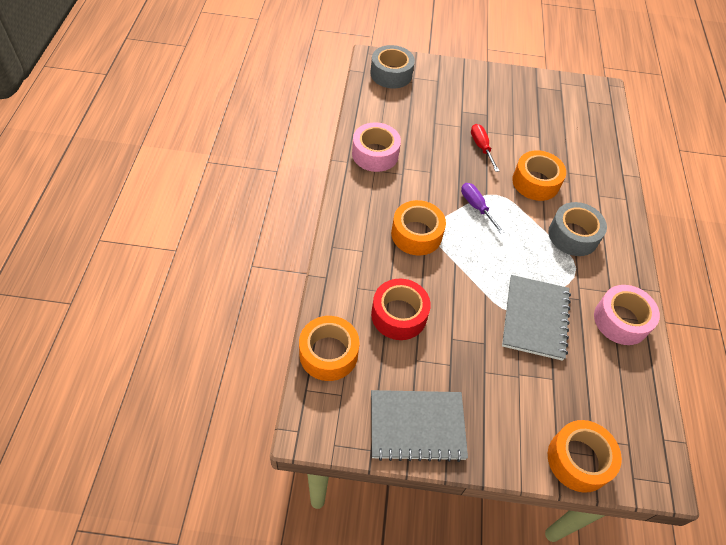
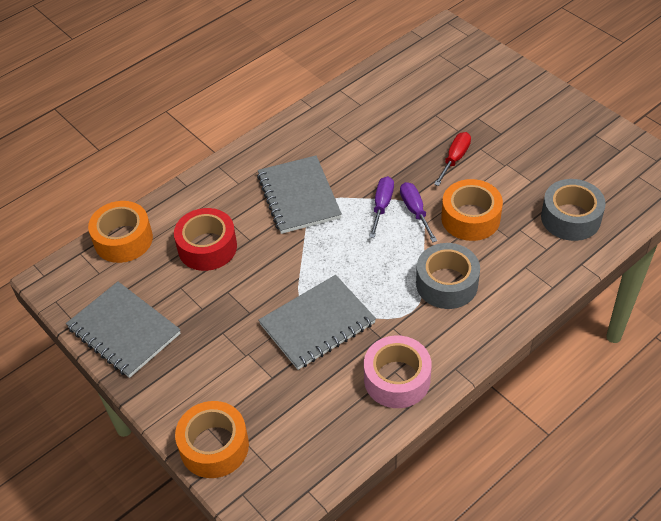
camera: 50 degrees right, 5 degrees down
pink tape [352,122,401,172] -> none
grey tape [370,45,415,88] -> grey tape moved to [541,179,606,241]
orange tape [391,200,446,255] -> grey notebook [257,155,342,234]
none -> purple screwdriver [400,182,437,242]

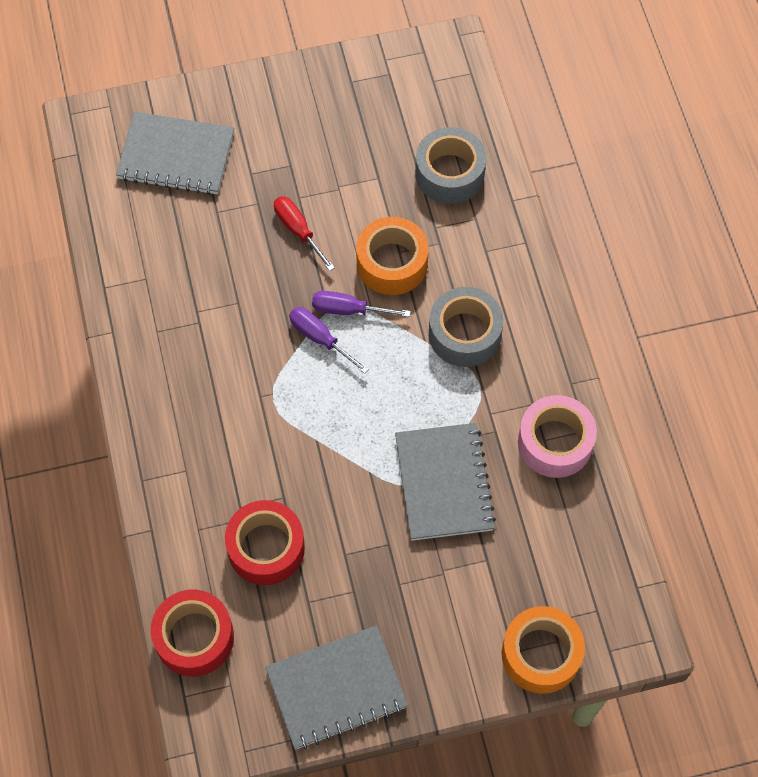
camera: 65 degrees left, 15 degrees up
orange tape [88,201,153,263] -> red tape [151,590,234,677]
grey notebook [257,155,342,234] -> grey notebook moved to [116,112,234,195]

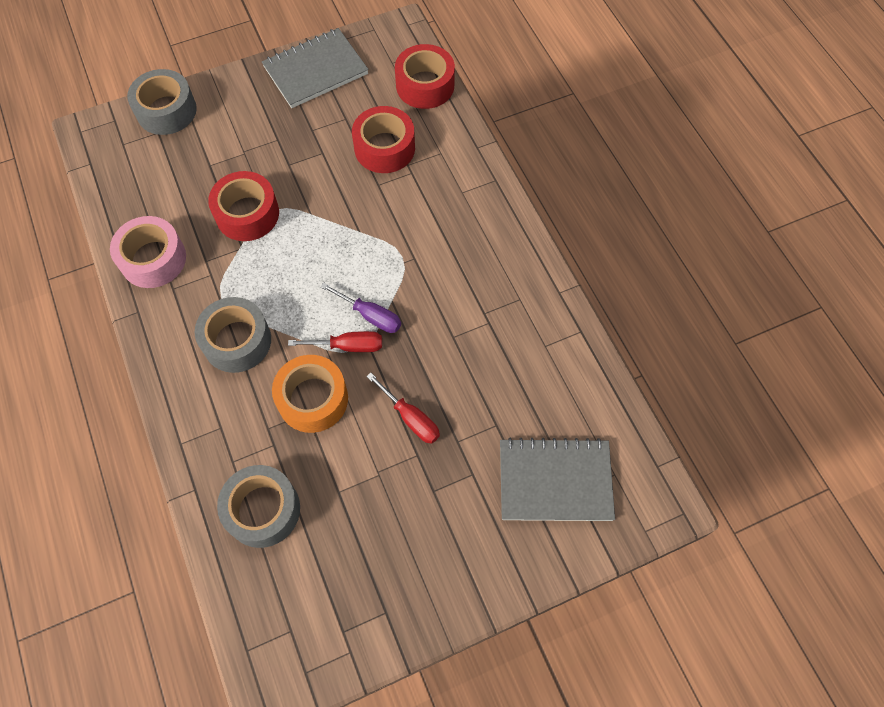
camera: 170 degrees right, 0 degrees up
purple screwdriver [312,291,411,317] -> red screwdriver [288,331,382,352]
grey notebook [395,423,496,541] -> red tape [208,171,279,241]
orange tape [502,606,585,694] -> grey tape [127,69,197,135]

